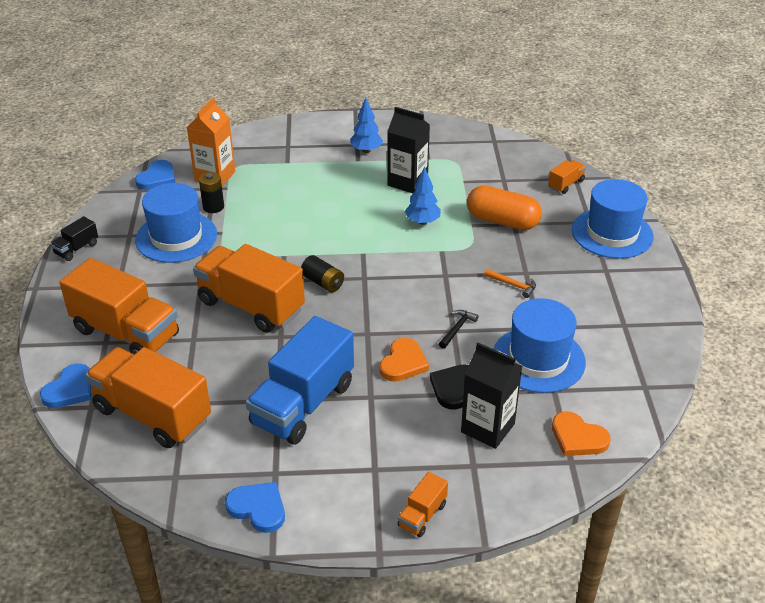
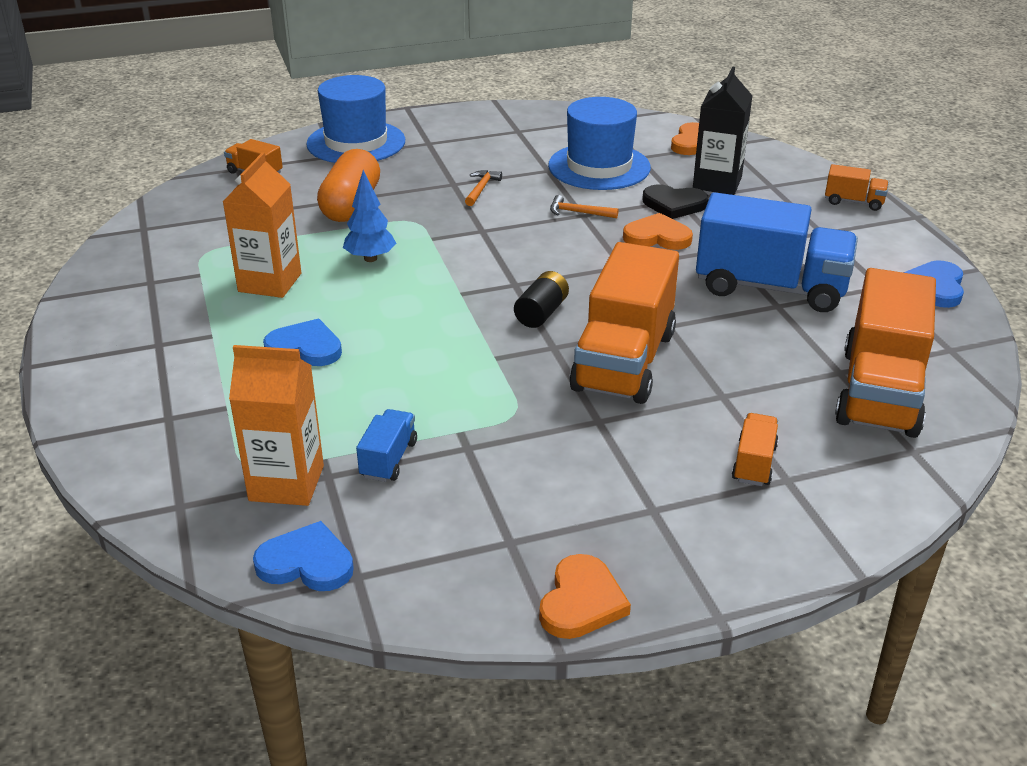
camera: 105 degrees left, 5 degrees down
blue heart [40,363,92,408] -> blue heart moved to [263,319,342,366]
black truck [50,216,98,261] -> orange heart [539,554,631,639]
orange truck [60,258,179,354] -> orange truck [732,413,779,486], size x0.44
blue hat [135,183,217,263] -> none
black battery [199,172,224,213] -> blue truck [356,409,417,482]
blue tree [351,98,383,153] -> none
black carton [387,107,430,193] -> orange carton [223,153,301,298]
black hammer [439,310,479,349] -> orange hammer [550,195,619,218]

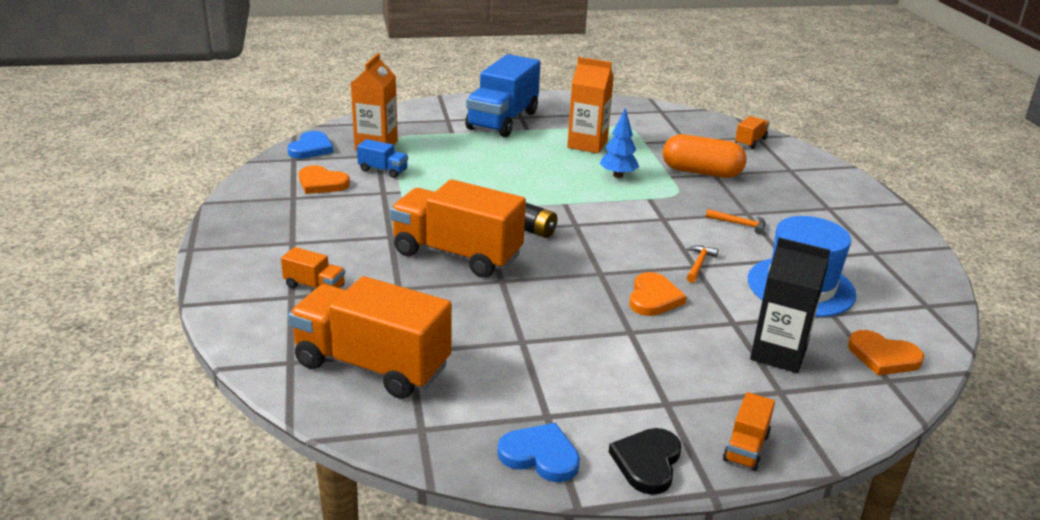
camera: 95 degrees right, 5 degrees down
blue heart [263,319,342,366] -> none
blue hat [306,75,405,163] -> none
orange heart [539,554,631,639] -> orange heart moved to [299,165,350,194]
black heart [642,184,709,219] -> black heart moved to [609,428,681,495]
blue truck [696,192,858,312] -> blue truck moved to [465,54,540,137]

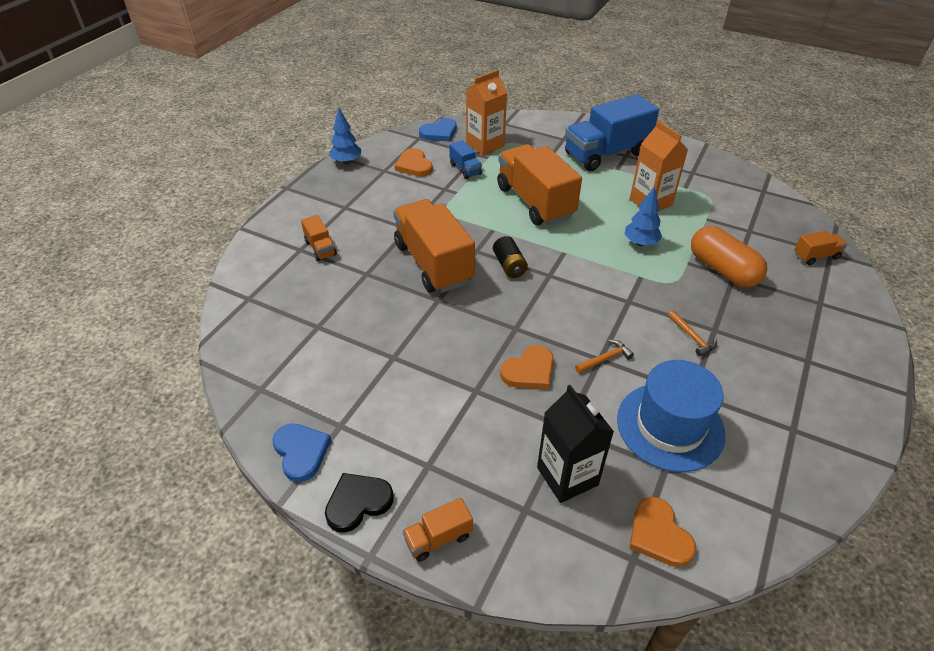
camera: 40 degrees right, 15 degrees up
orange truck [288,276,452,399] -> orange truck moved to [497,144,582,225]
none -> blue tree [329,108,361,164]

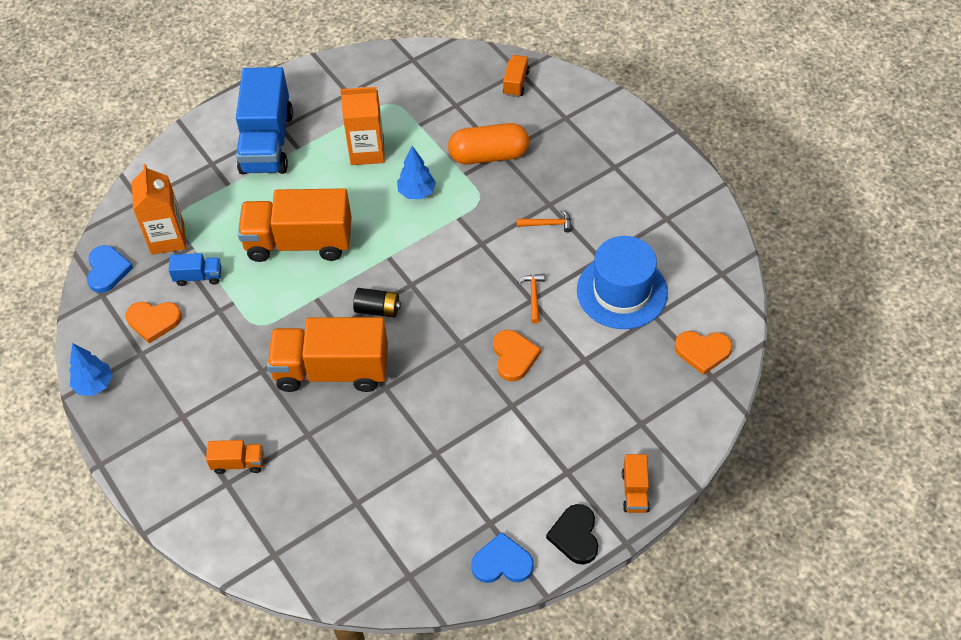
camera: 60 degrees left, 10 degrees up
black carton [537,385,614,503] -> none

